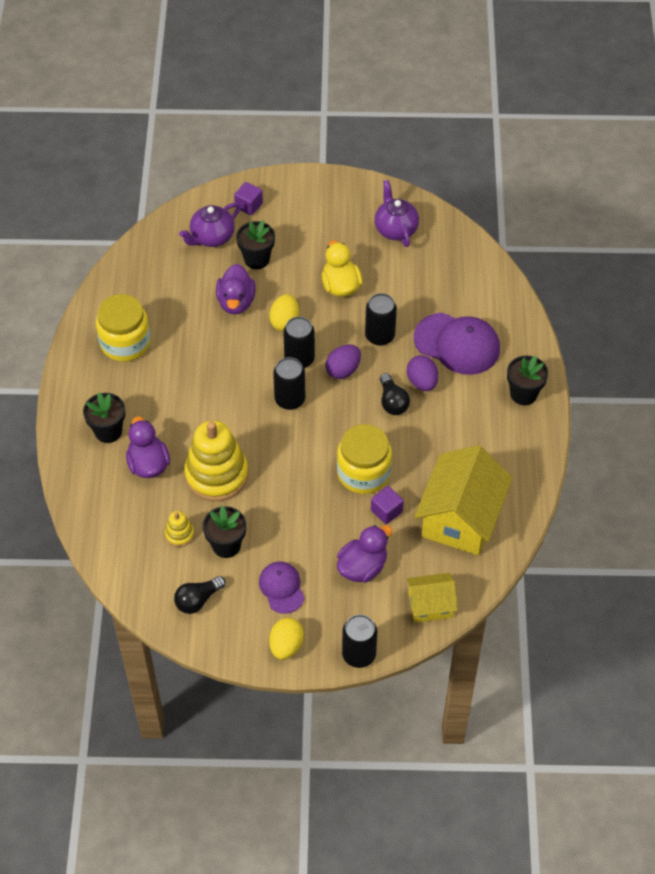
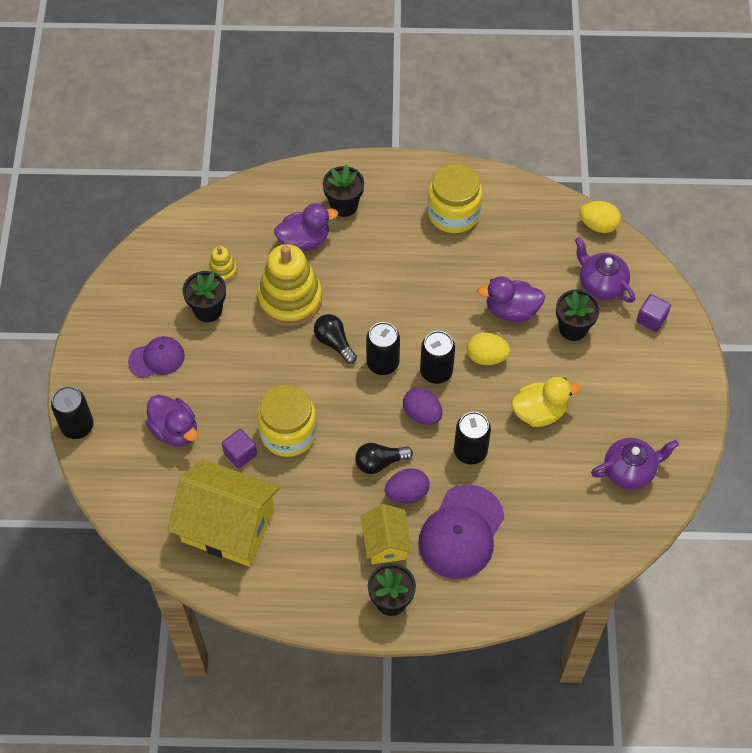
camera: 90 degrees right, 5 degrees up
black light bulb [174,576,226,614] -> black light bulb moved to [314,314,357,364]
yellow egg [269,618,304,660] -> yellow egg moved to [580,201,621,233]
yellow house [406,573,458,623] -> yellow house moved to [360,504,412,564]

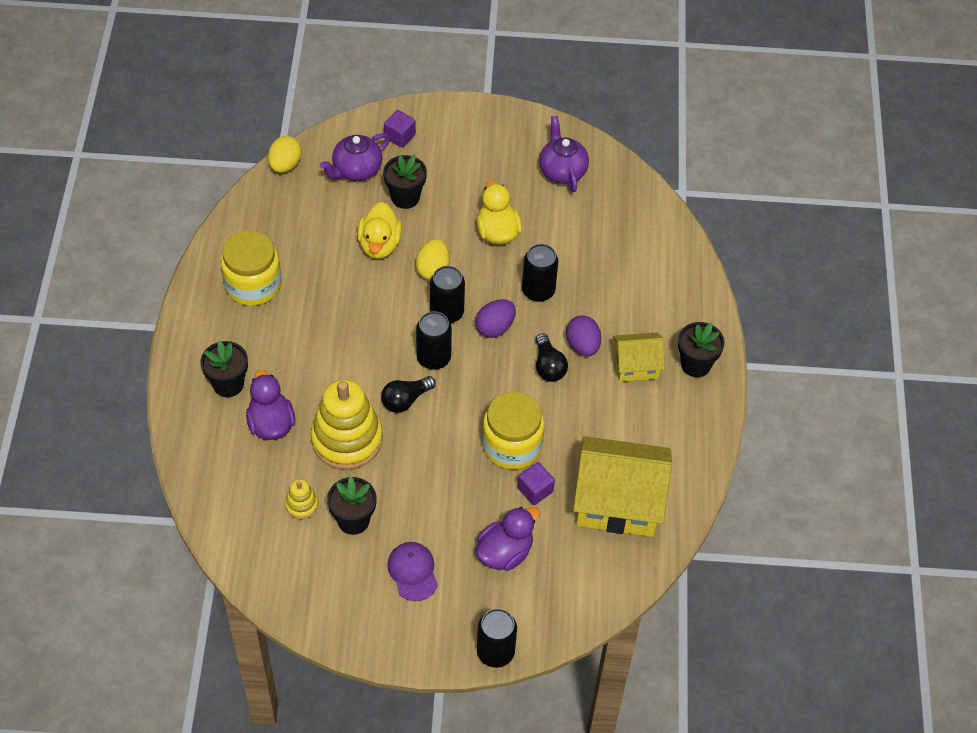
camera: 90 degrees left, 5 degrees down
yellow house [168,459,280,566] -> yellow house turned 75 degrees clockwise [573,436,672,537]
purple cap [418,484,504,579] -> none
purple duck [477,276,545,322] -> yellow duck [357,202,402,259]

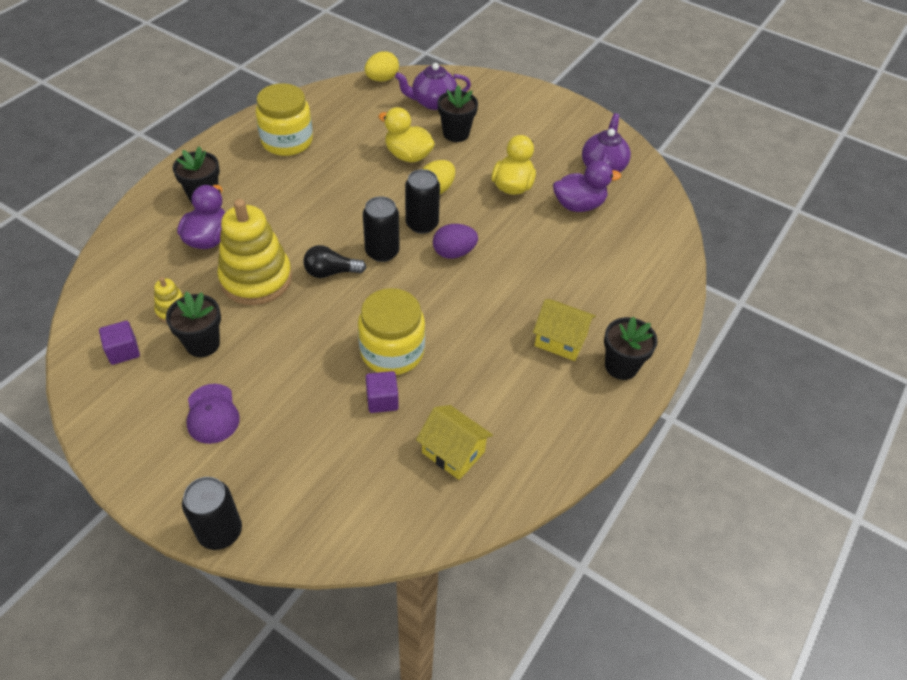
camera: 30 degrees right, 5 degrees down
yellow duck [357,202,402,259] -> yellow duck turned 90 degrees clockwise [378,107,435,163]
purple cube [384,110,416,148] -> purple cube moved to [99,321,140,365]
purple cap [387,542,438,601] -> purple cap turned 150 degrees clockwise [186,384,240,444]
purple duck [476,507,540,571] -> purple duck moved to [553,161,621,212]
black can [522,244,558,302] -> none
black light bulb [535,333,568,382] -> none
purple egg [566,315,601,356] -> none
yellow house [573,436,672,537] -> yellow house [416,405,493,480], size x0.54

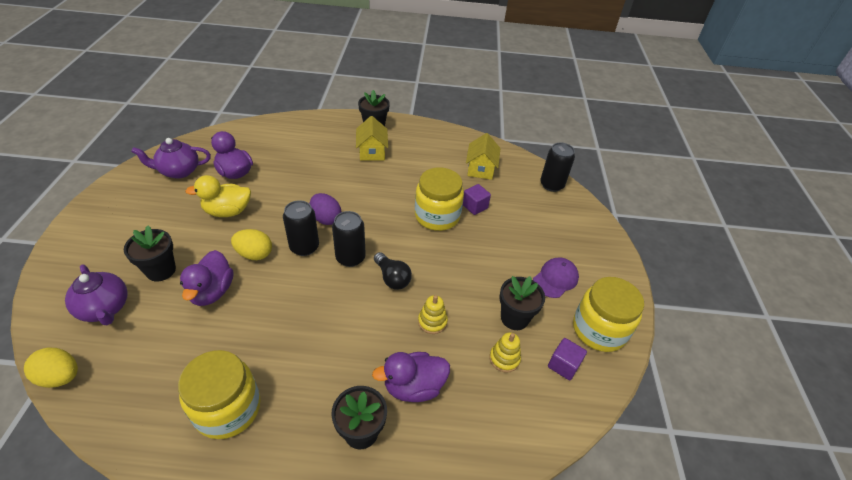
camera: 120 degrees left, 5 degrees down
black can [182,477,242,550] -> black can moved to [540,143,575,192]
yellow stacking toy [217,199,292,305] -> yellow stacking toy [418,295,448,334], size x0.45
yellow duck [378,107,435,163] -> purple duck [180,250,233,306]
none -> yellow jar [573,277,644,352]

